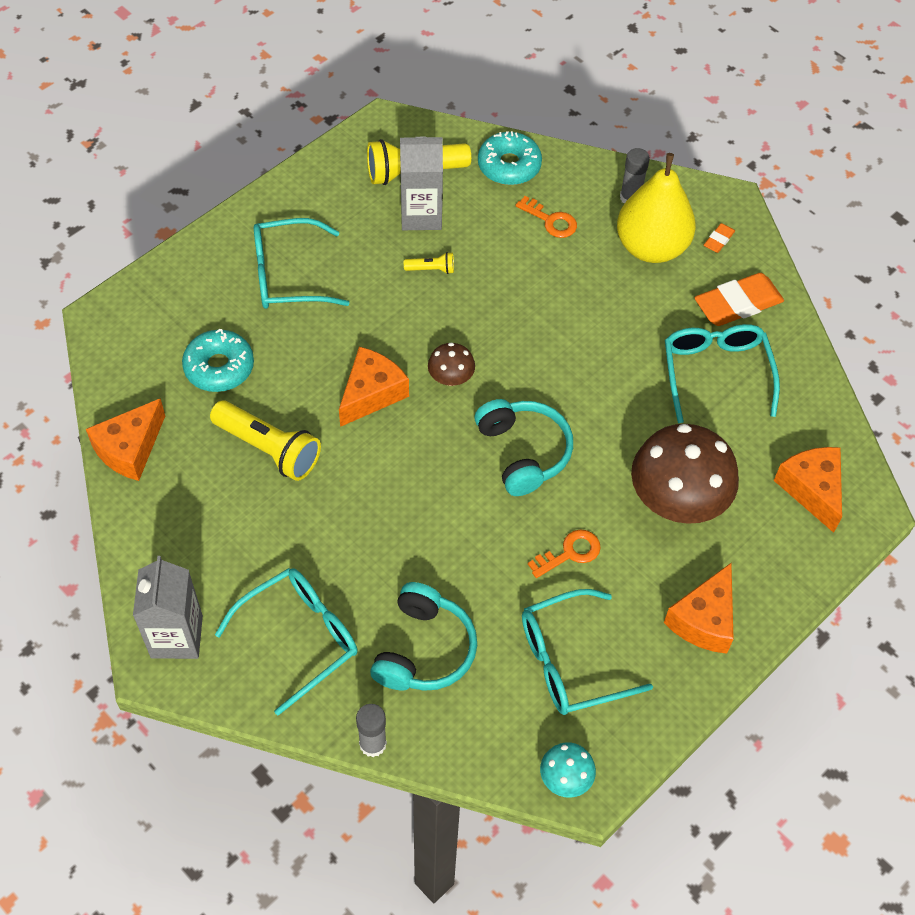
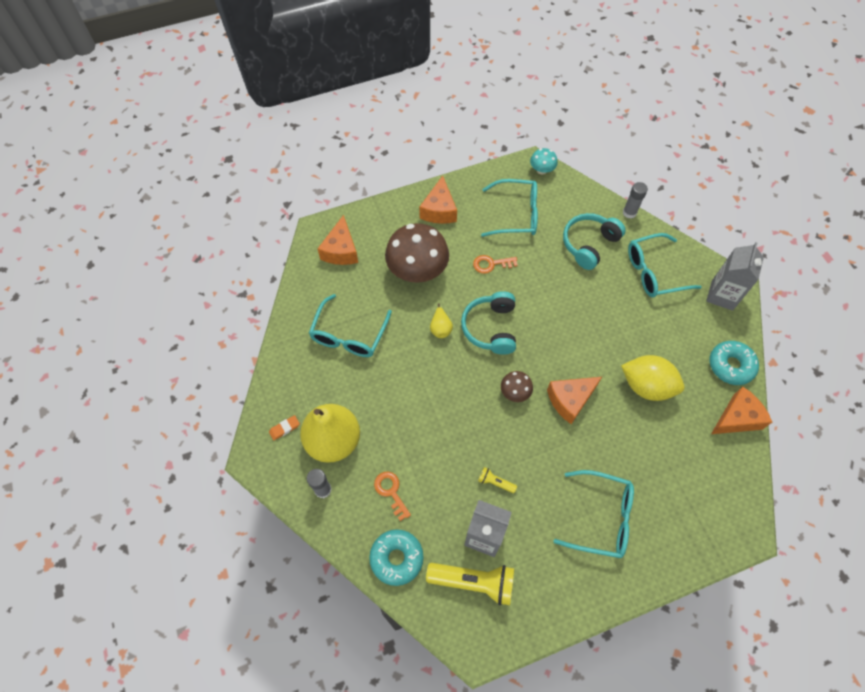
camera: 155 degrees left, 5 degrees up
turquoise donut [182,329,254,392] -> turquoise donut moved to [709,341,759,385]
yellow flashlight [210,400,321,481] -> yellow lemon [621,355,684,401]
orange cheese [664,563,734,654] -> orange cheese turned 135 degrees clockwise [419,176,457,224]
orange eraser [695,273,784,326] -> none
none -> yellow pear [430,303,453,338]

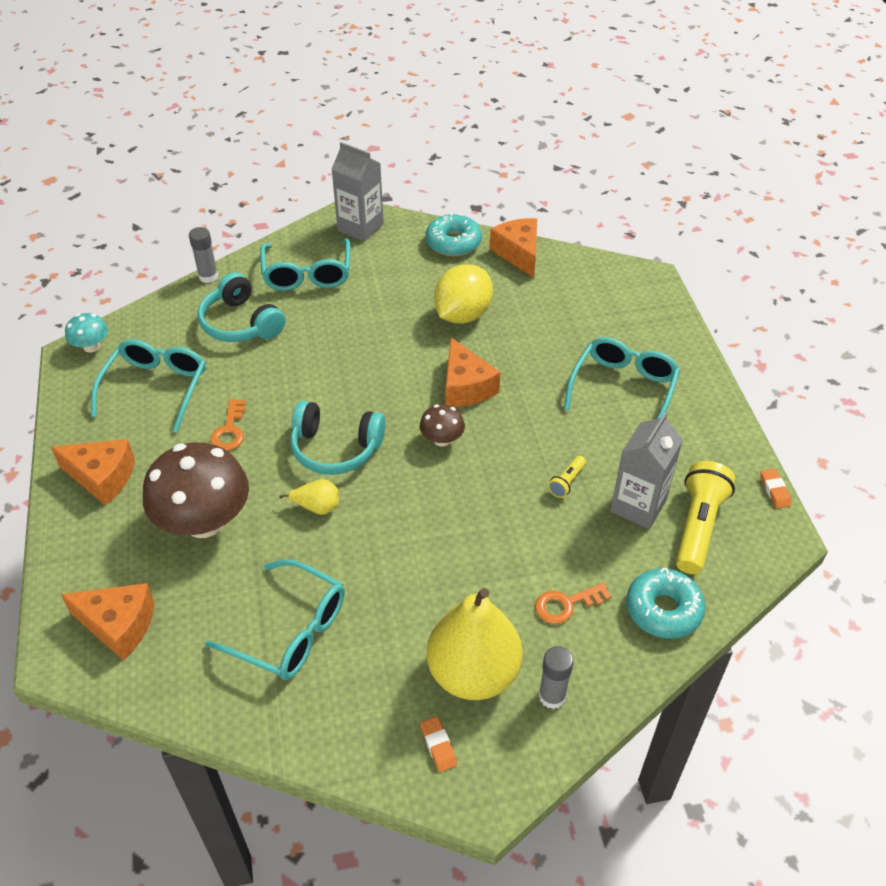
camera: 80 degrees left, 15 degrees down
none -> orange eraser [761,469,792,509]

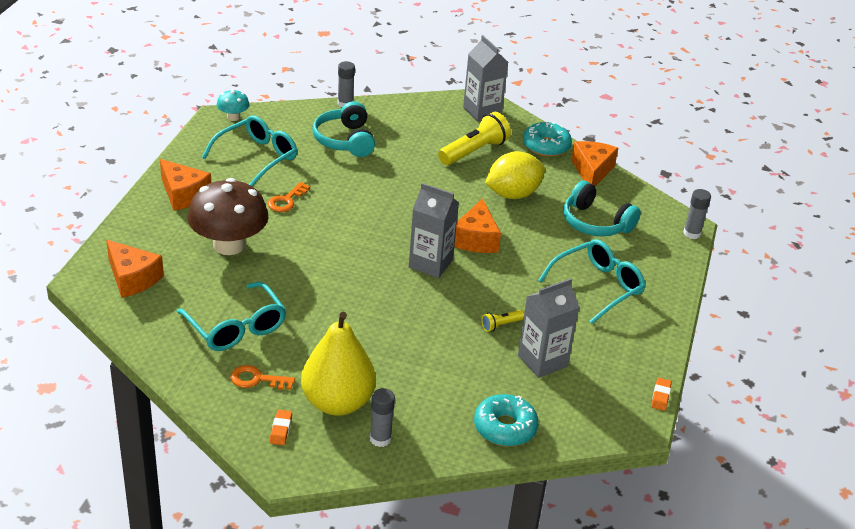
camera: 25 degrees right, 10 degrees down
turquoise glasses [260,239,350,291] -> none
yellow pear [279,479,339,515] -> none
turquoise headphones [290,401,385,475] -> turquoise headphones moved to [564,180,641,237]
brown mushroom [420,404,465,447] -> grey carton [409,183,459,278]
orange key [535,582,611,624] -> orange key moved to [231,365,295,390]
yellow flashlight [676,461,735,574] -> yellow flashlight moved to [438,112,511,165]
none -> grey glue stick [683,189,711,239]

